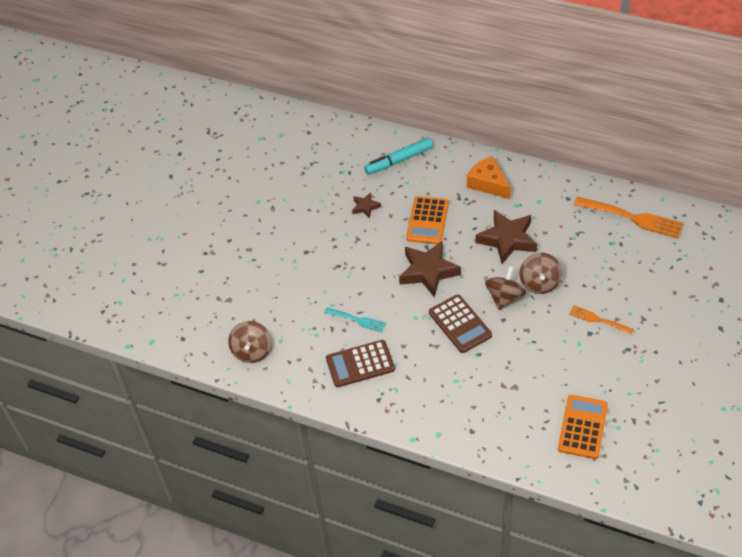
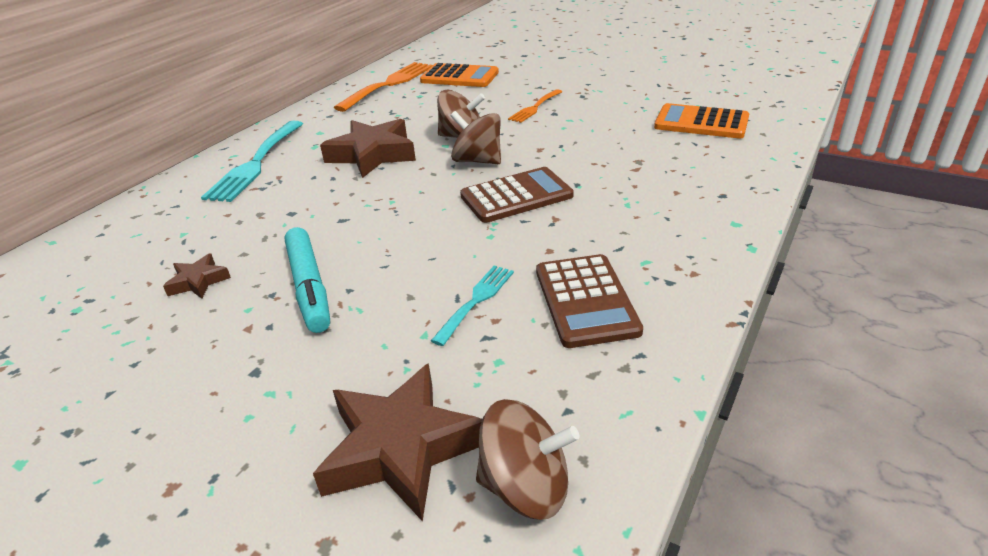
camera: 85 degrees left, 15 degrees down
turquoise marker [364,138,433,175] -> turquoise marker moved to [285,227,330,333]
brown star [399,241,461,298] -> brown star moved to [313,363,482,522]
orange calculator [406,196,449,244] -> orange calculator moved to [420,63,499,87]
orange cheese [467,156,511,199] -> turquoise fork [201,121,303,202]

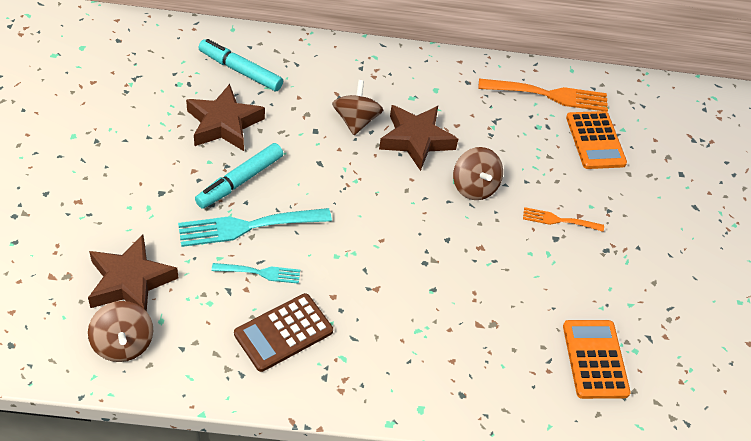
camera: 55 degrees right, 15 degrees up
brown star [163,253,231,299] -> brown star [186,84,265,151], size x2.00
turquoise fork [201,121,303,202] -> turquoise fork moved to [178,208,332,247]
brown spinning top [450,111,501,164] -> brown spinning top moved to [332,80,383,135]
brown calculator [460,167,574,223] -> none
none -> turquoise marker [199,39,283,91]

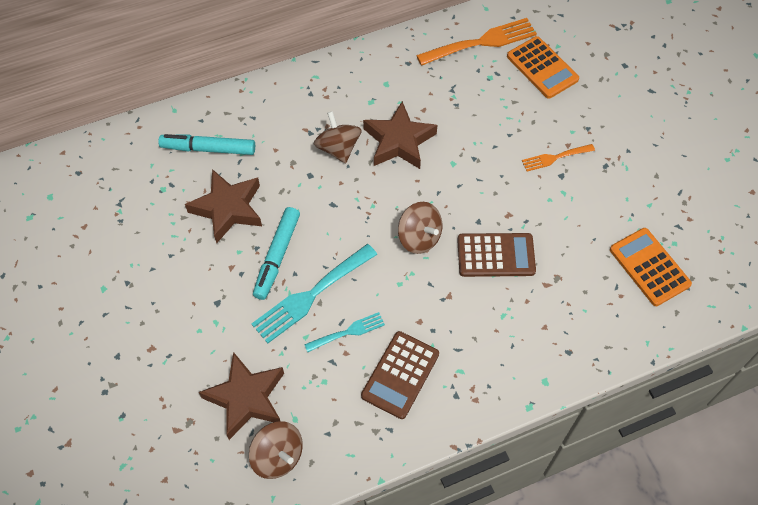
camera: 20 degrees left, 10 degrees up
brown spinning top [453,147,503,200] -> brown spinning top moved to [398,202,442,254]
none -> brown calculator [457,233,536,277]

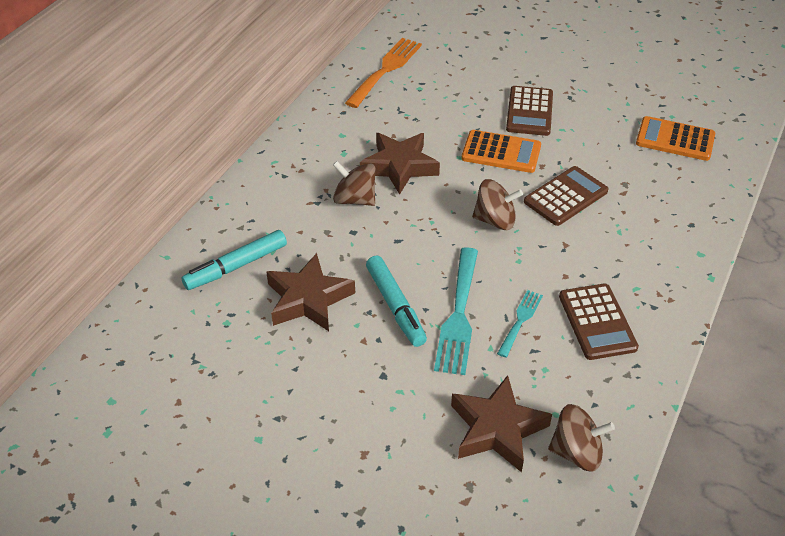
camera: 40 degrees left, 15 degrees down
orange calculator [507,36,579,99] -> orange calculator moved to [461,130,541,173]
orange fork [522,144,595,171] -> brown calculator [506,86,553,136]

